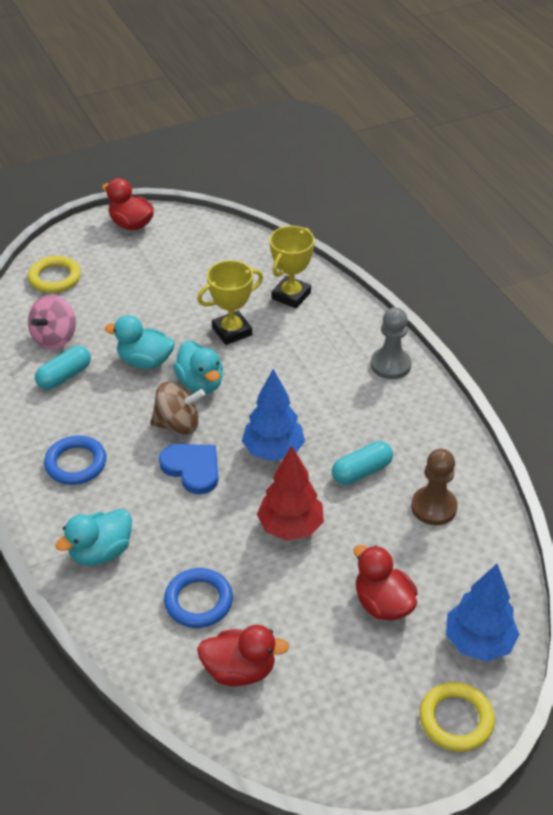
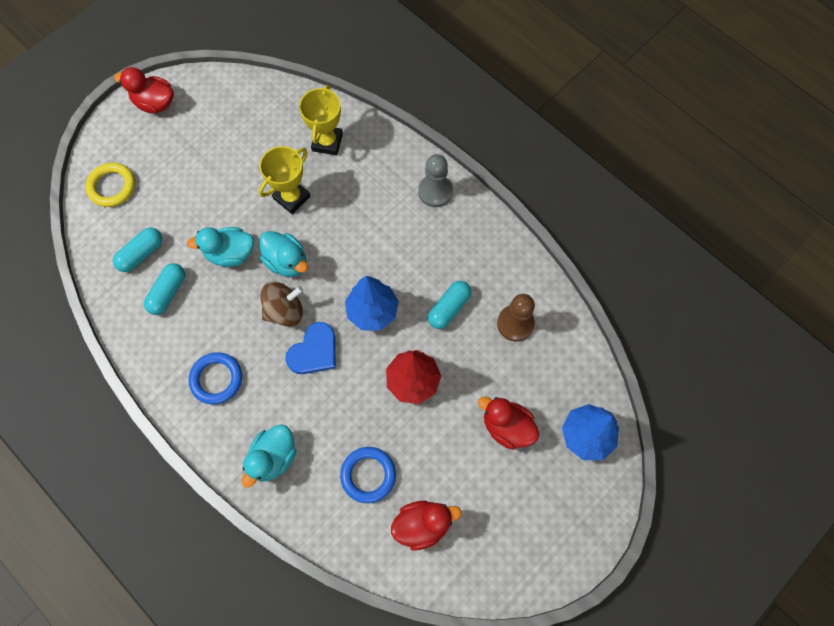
camera: 20 degrees left, 25 degrees up
pink spinning top [28,295,76,349] -> turquoise capsule [113,227,162,272]
blue heart [159,444,218,494] -> blue heart turned 105 degrees clockwise [285,322,336,374]
yellow ring [420,682,495,752] -> none

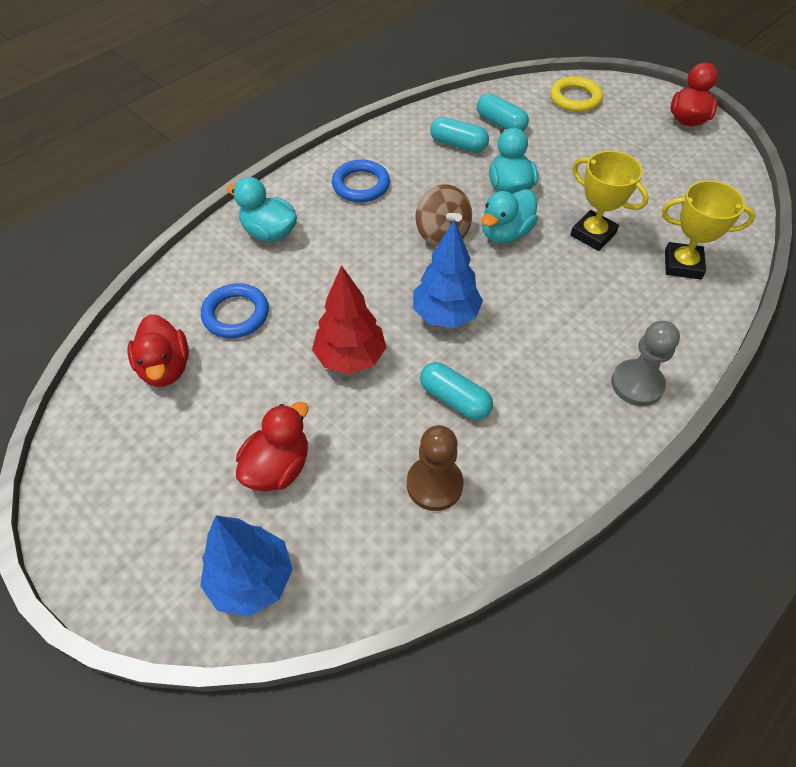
camera: 90 degrees right, 15 degrees down
blue heart [285,322,336,374] -> none

